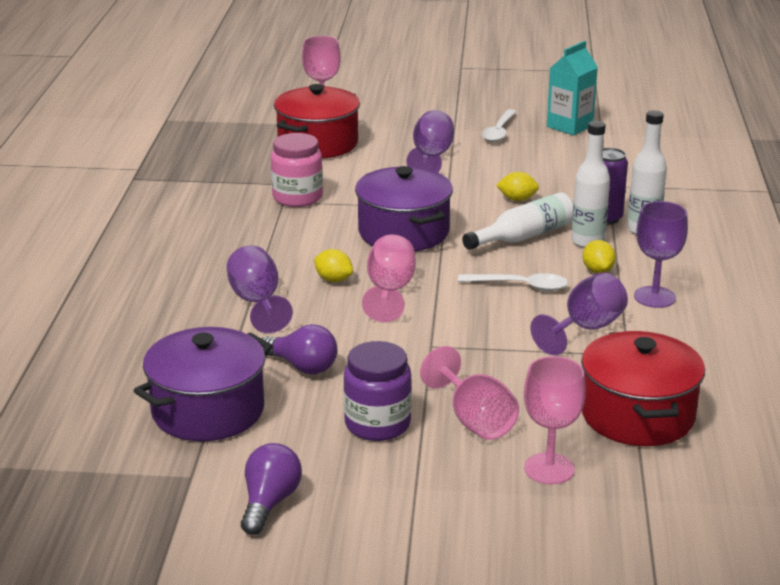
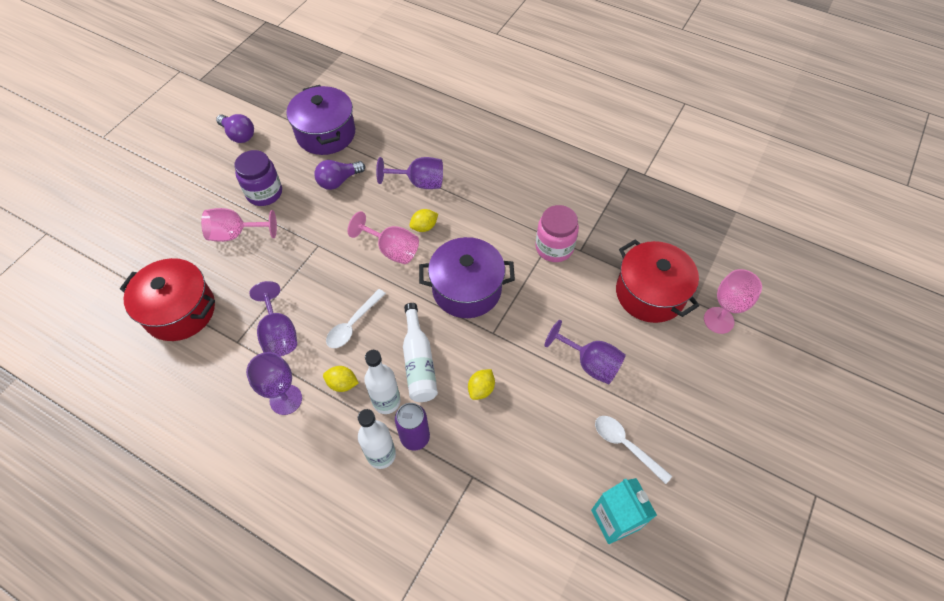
camera: 115 degrees right, 30 degrees up
pink goblet [524,356,586,484] -> none

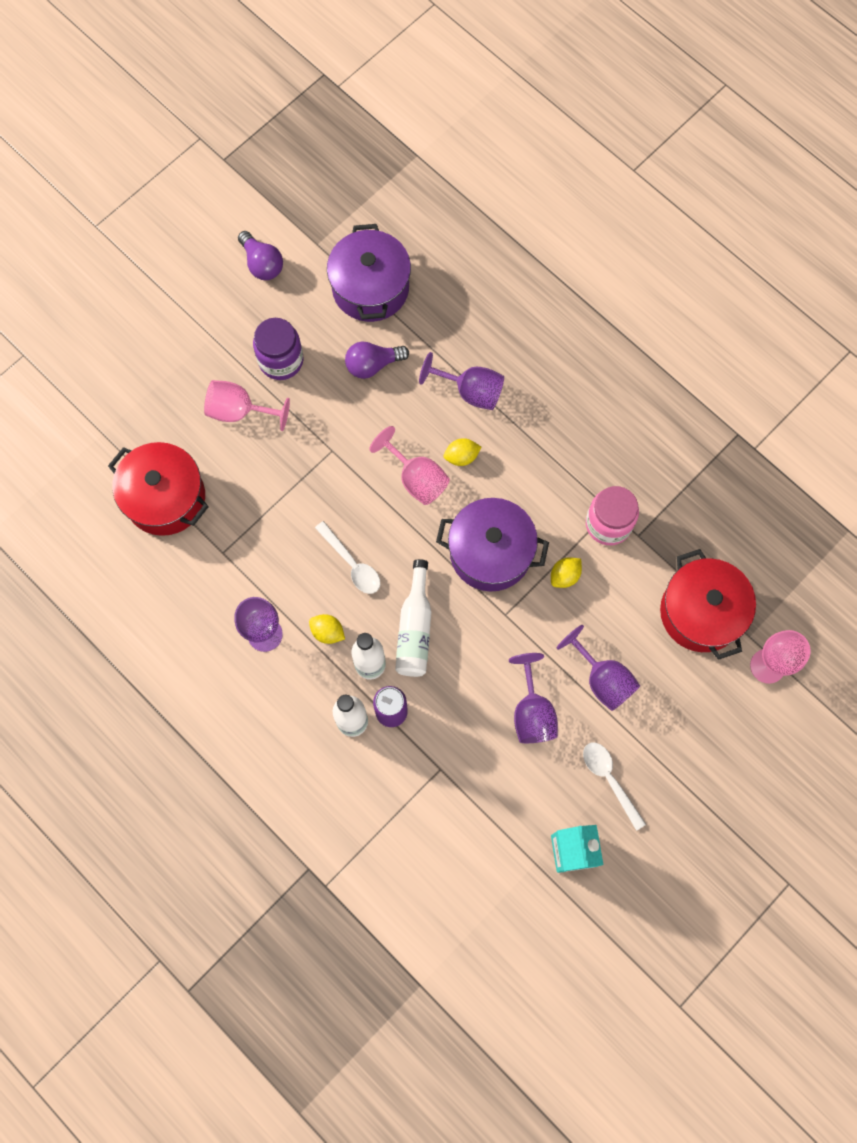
camera: 15 degrees right, 15 degrees up
purple goblet [249,281,297,356] -> purple goblet moved to [509,653,558,743]
white spoon [326,289,386,348] -> white spoon turned 90 degrees counterclockwise [315,521,380,594]
yellow lemon [468,369,495,400] -> yellow lemon moved to [551,557,582,588]

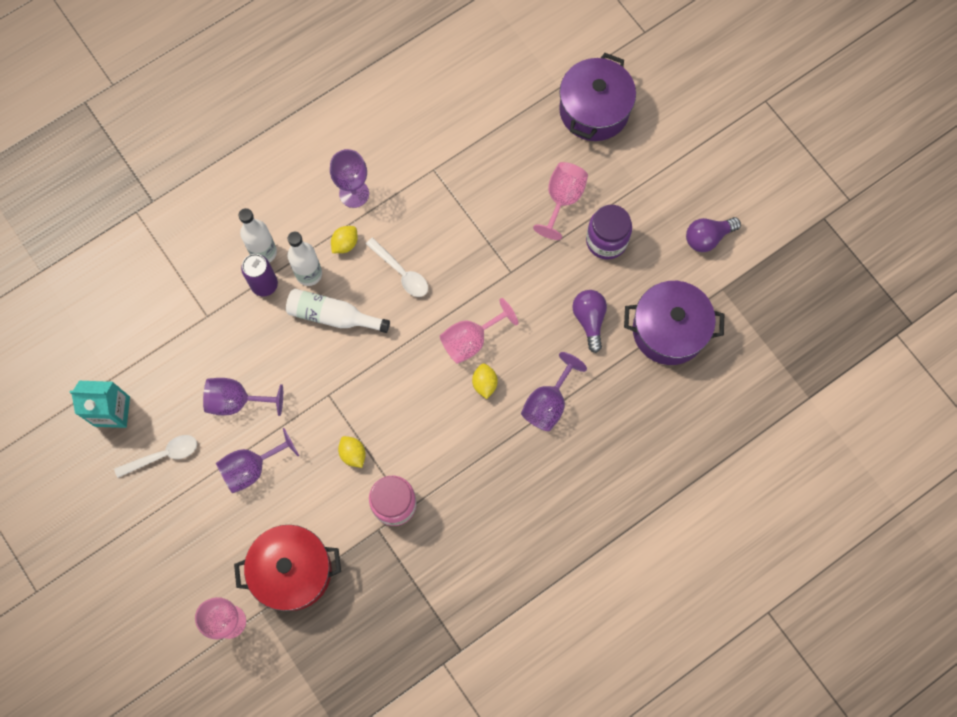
camera: 100 degrees right, 0 degrees up
red pot [108,442,209,536] -> none
white spoon [315,521,380,594] -> white spoon turned 105 degrees counterclockwise [366,238,428,297]
purple pot [436,498,549,592] -> purple pot moved to [559,53,636,141]

